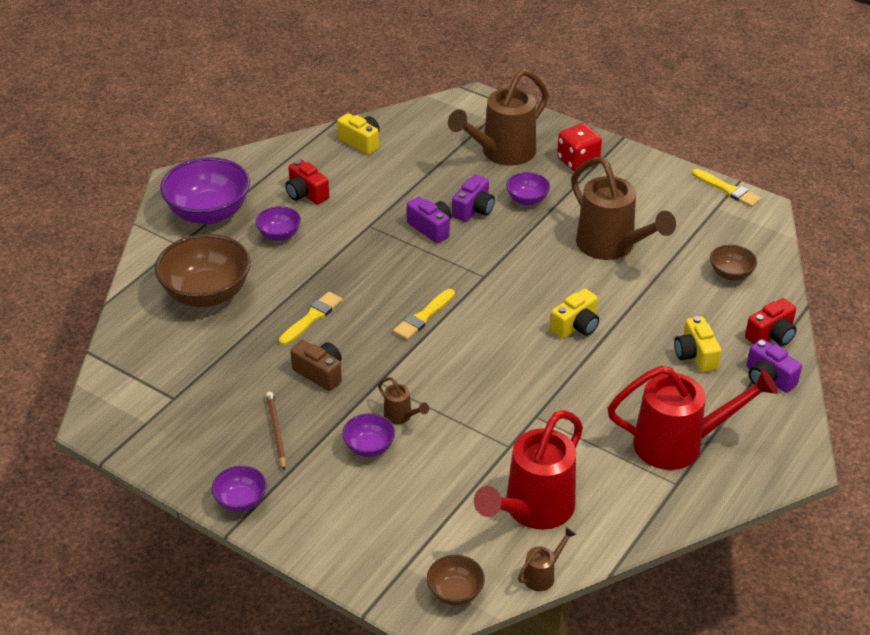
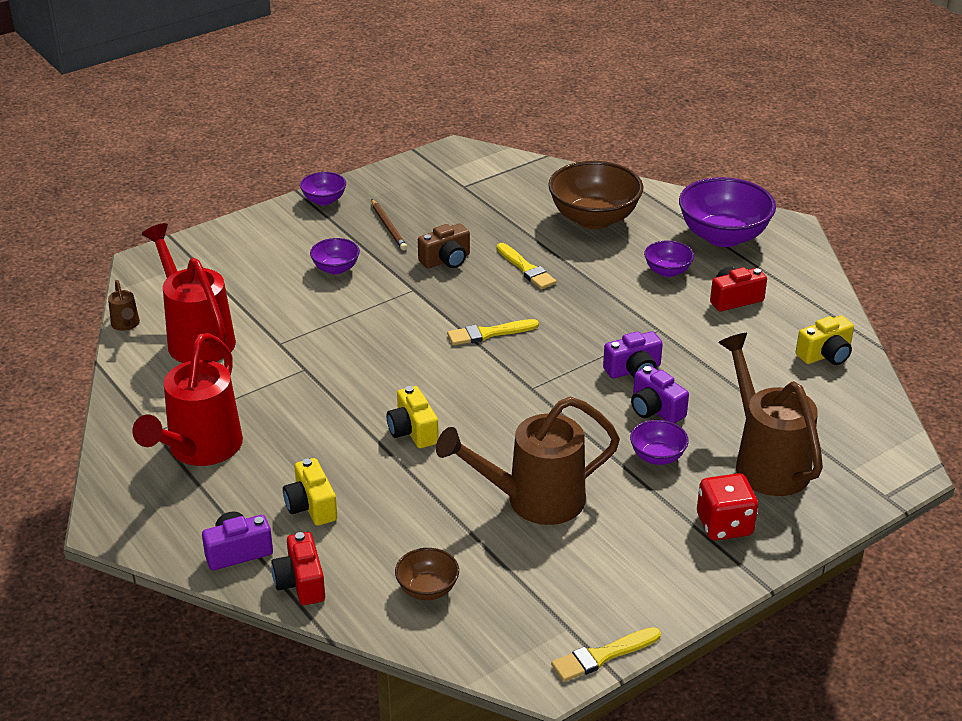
camera: 110 degrees right, 5 degrees down
brown pencil [266,392,286,471] -> brown pencil turned 60 degrees clockwise [371,199,407,250]
brown watering can [378,377,429,424] -> none
yellow brush [393,289,455,340] -> yellow brush turned 75 degrees counterclockwise [447,319,539,345]
brown bowl [427,555,485,606] -> none
yellow camera [674,316,722,372] -> yellow camera turned 120 degrees counterclockwise [283,458,337,526]

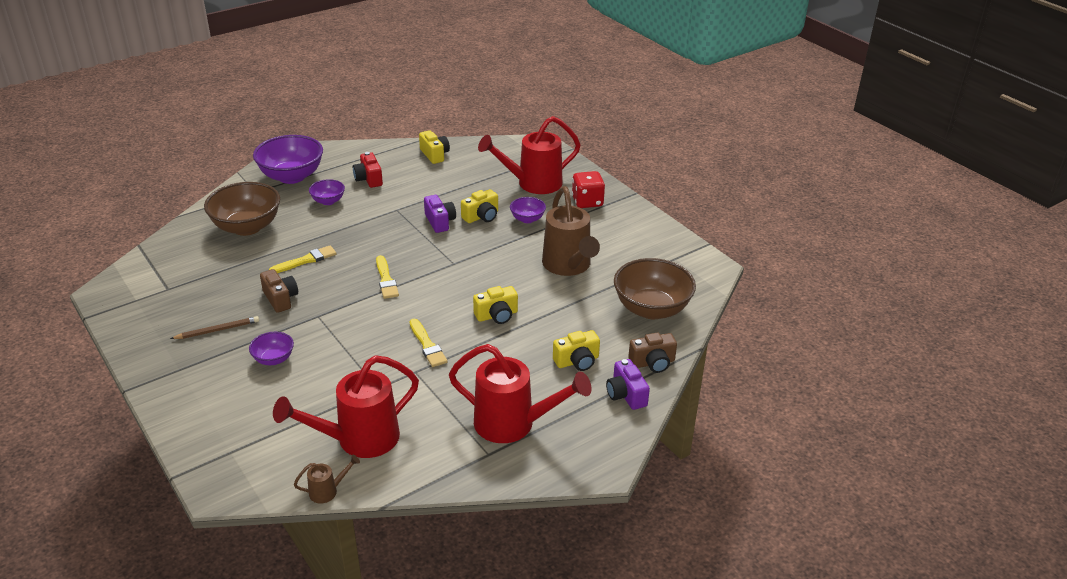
camera: 90 degrees left, 0 degrees up
red camera [271,532,325,605] -> brown camera [628,333,677,373]
purple bowl [300,172,346,205] -> none
brown bowl [395,548,459,600] -> brown bowl [614,258,696,319], size x1.99
yellow brush [551,627,661,682] -> yellow brush moved to [410,319,448,367]
purple camera [631,365,689,424] -> yellow camera [461,189,498,223]
brown watering can [718,333,823,496] -> red watering can [478,116,581,194]

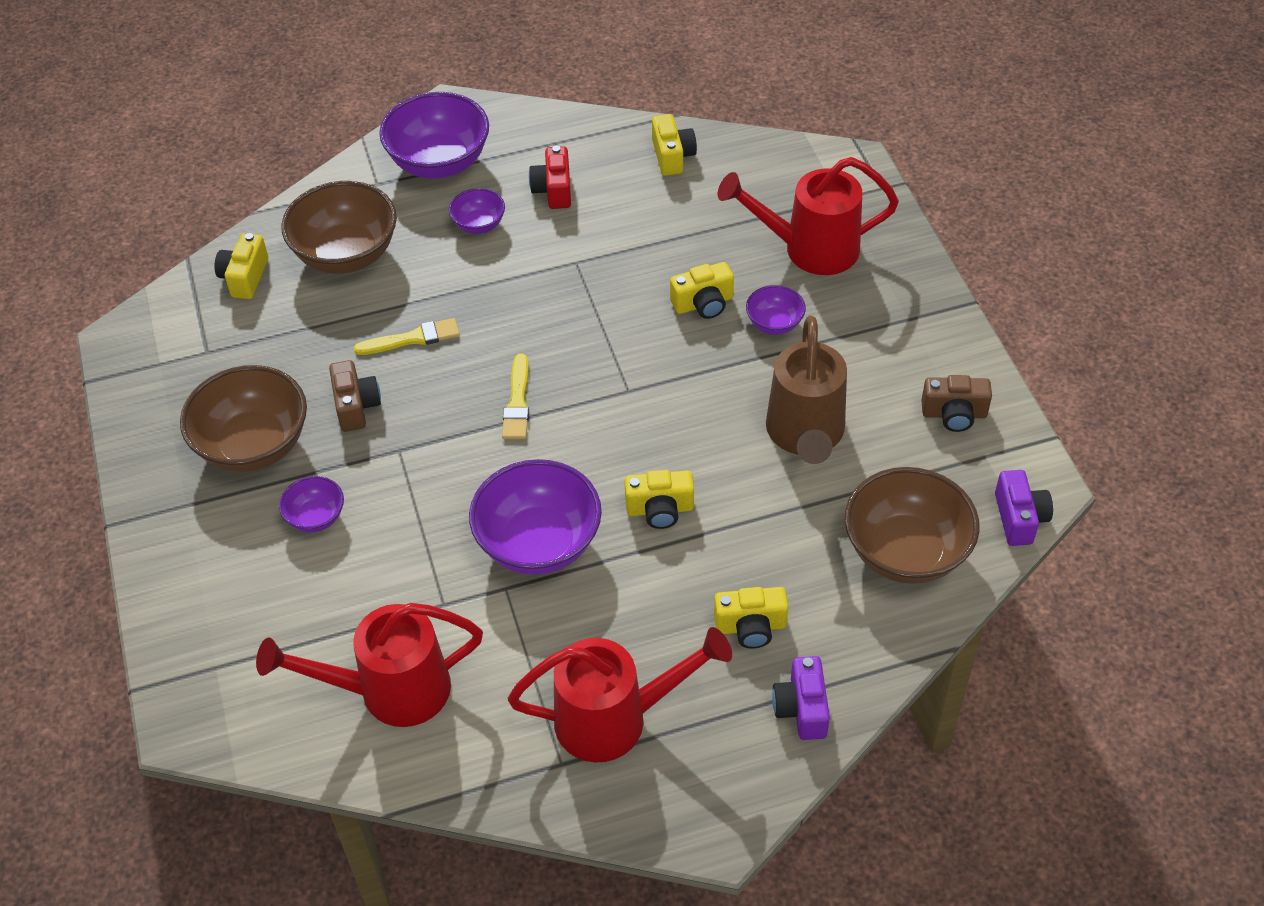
camera: 20 degrees right, 15 degrees up
brown pencil [170,316,259,339] -> brown bowl [180,365,307,472]
brown watering can [294,455,360,503] -> none
yellow brush [410,319,448,367] -> purple bowl [469,459,602,575]
purple camera [424,195,456,233] -> purple camera moved to [995,470,1053,546]
red watering can [449,344,592,443] -> red watering can turned 45 degrees counterclockwise [508,627,732,763]
red dice [572,171,605,208] -> none
brown camera [628,333,677,373] -> brown camera moved to [921,375,992,432]
none -> yellow camera [214,233,268,299]

